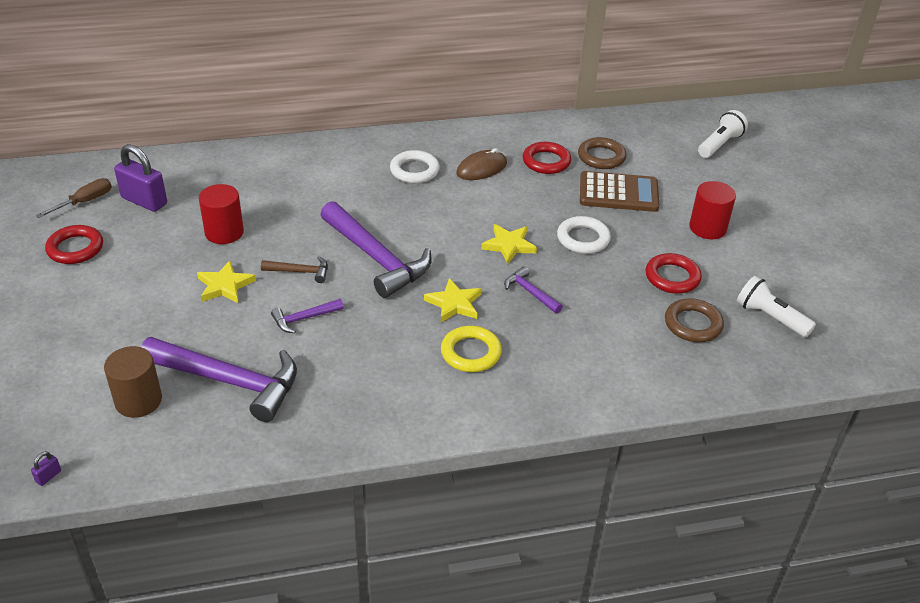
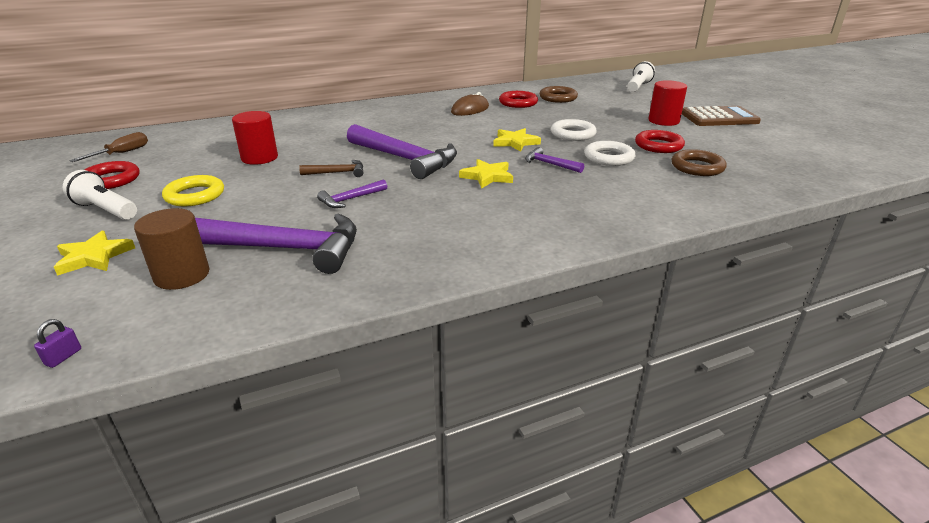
camera: 10 degrees left, 10 degrees down
purple padlock [114,144,167,212] -> none
yellow star [197,261,256,303] -> yellow star moved to [54,231,135,276]
white ring [390,150,440,183] -> white ring moved to [584,141,635,166]
yellow ring [441,326,502,372] -> yellow ring moved to [162,175,224,206]
brown calculator [580,171,659,212] -> brown calculator moved to [682,106,761,126]
white flashlight [737,276,816,337] -> white flashlight moved to [63,170,137,220]

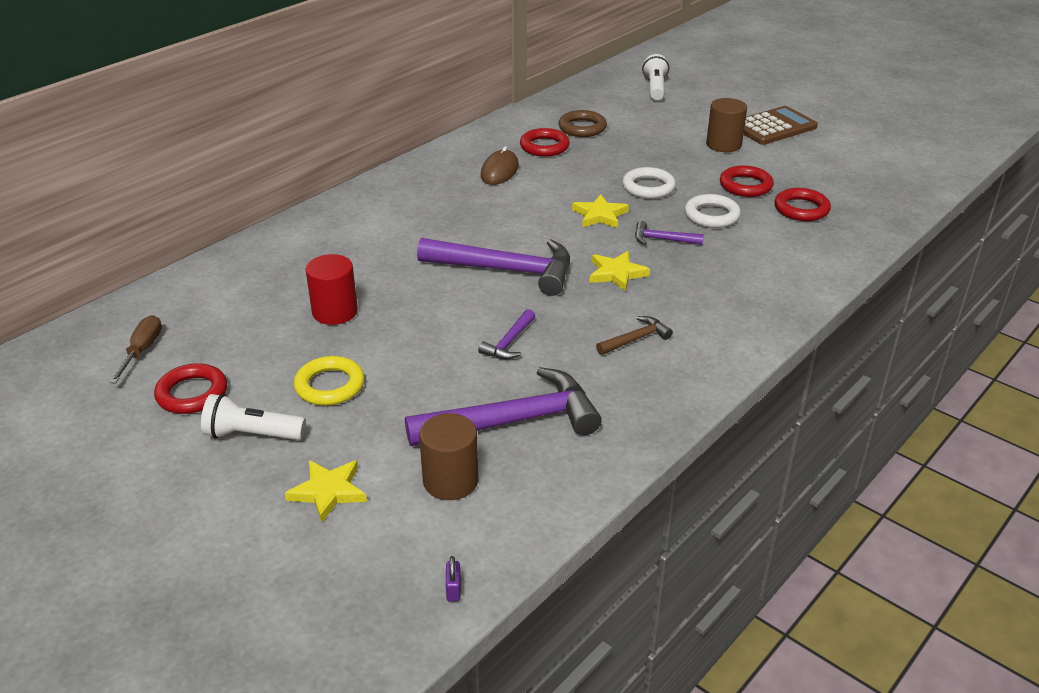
camera: 25 degrees left, 5 degrees up
brown hammer [299,160,364,177] -> brown hammer moved to [596,316,673,355]
red cylinder [648,80,687,126] -> brown cylinder [706,98,747,152]
brown ring [672,149,727,176] -> red ring [775,188,831,221]

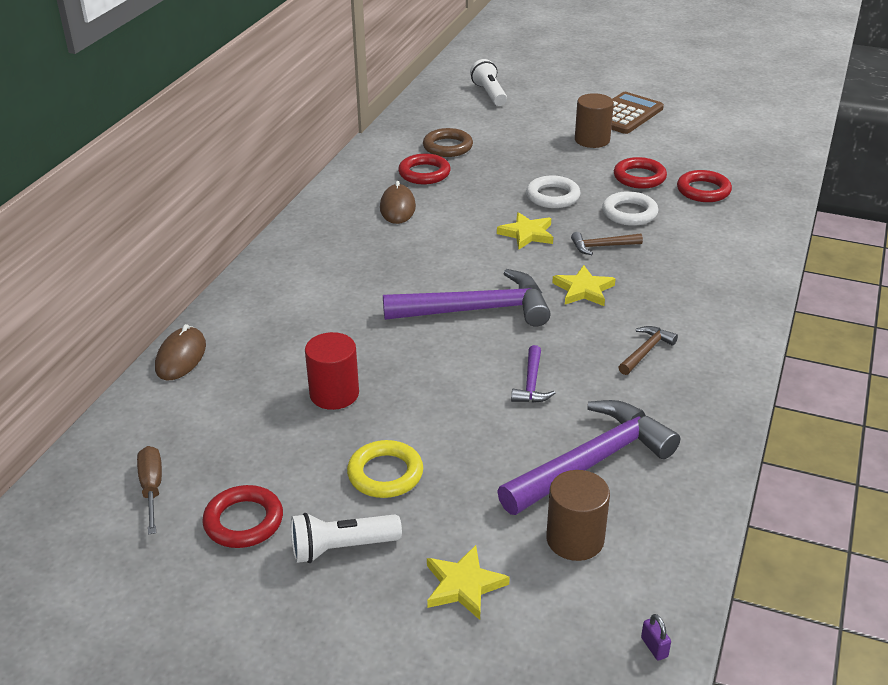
camera: 20 degrees left, 0 degrees up
purple hammer [635,221,704,245] -> brown hammer [571,232,643,255]
none -> brown mouse [155,324,206,380]

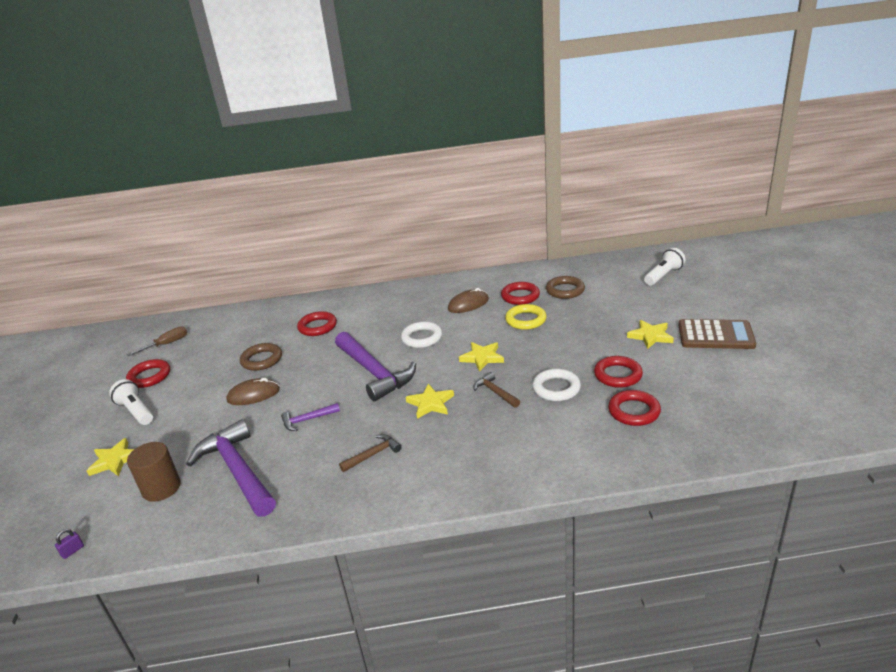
camera: 65 degrees right, 5 degrees down
brown mouse [155,324,206,380] -> brown mouse moved to [226,378,280,405]
red cylinder [305,332,359,410] -> brown ring [240,343,282,371]
yellow ring [347,440,423,498] -> yellow ring moved to [505,304,547,330]
purple hammer [497,400,680,515] -> purple hammer turned 150 degrees counterclockwise [186,419,276,517]
white ring [526,176,580,208] -> white ring moved to [401,321,442,348]
brown cylinder [575,93,614,148] -> yellow star [627,320,674,349]
brown hammer [618,326,678,375] -> brown hammer turned 45 degrees counterclockwise [339,434,401,472]
none -> red ring [297,311,337,336]

